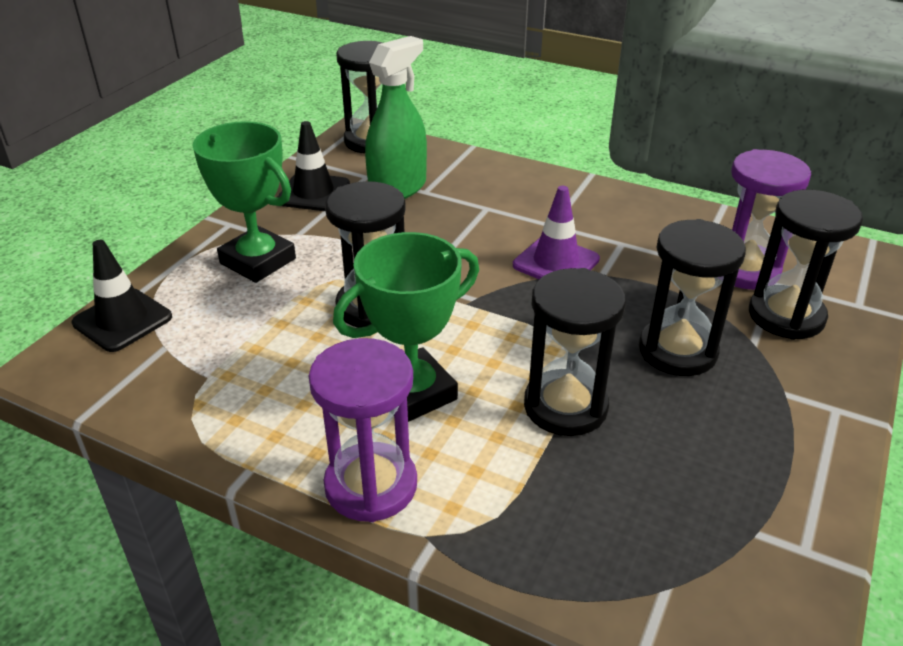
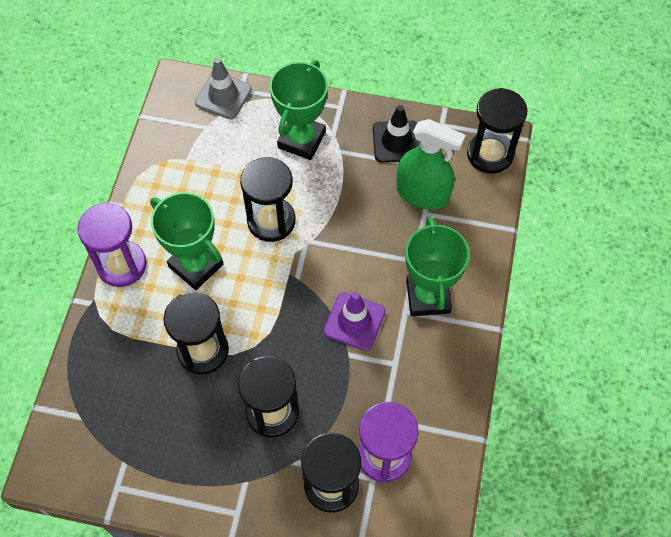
camera: 75 degrees right, 25 degrees up
black traffic cone [72,240,172,352] -> grey traffic cone [195,58,252,119]
none -> green trophy [405,217,470,316]

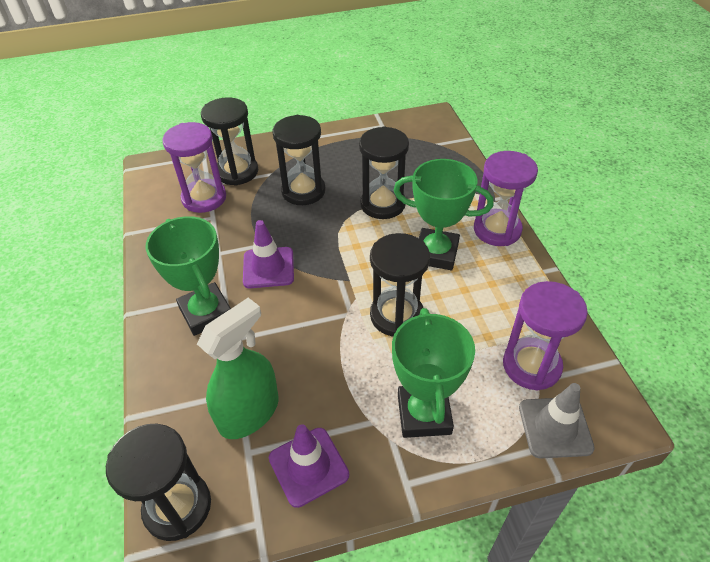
camera: 155 degrees right, 15 degrees down
black traffic cone [373,105,420,162] -> purple traffic cone [269,424,349,508]
green spray bottle [397,119,465,210] -> green spray bottle turned 135 degrees clockwise [197,298,279,439]
none -> purple hourglass [503,281,588,391]

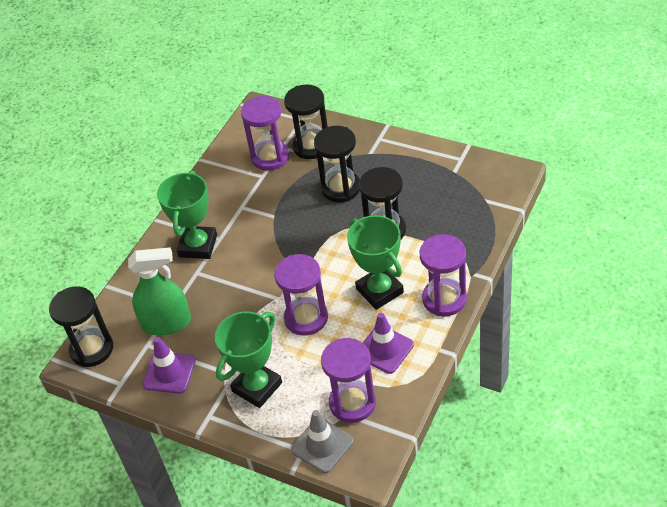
camera: 45 degrees right, 0 degrees up
purple traffic cone [243,220,294,288] -> purple traffic cone moved to [363,313,414,374]
black hourglass [370,233,430,337] -> purple hourglass [274,254,328,336]

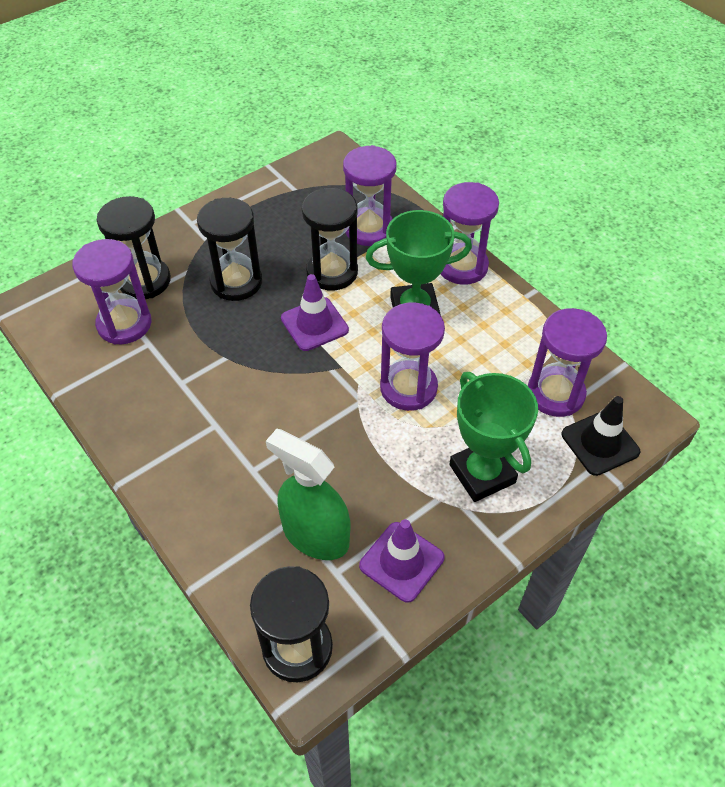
camera: 70 degrees left, 5 degrees up
green spray bottle [128,247,191,336] -> green spray bottle turned 75 degrees counterclockwise [266,429,350,560]
green trophy [157,171,217,259] -> none
grey traffic cone [291,410,354,473] -> black traffic cone [561,396,640,476]
purple traffic cone [363,313,414,374] -> purple traffic cone moved to [281,274,349,351]
none -> purple hourglass [343,145,397,246]

